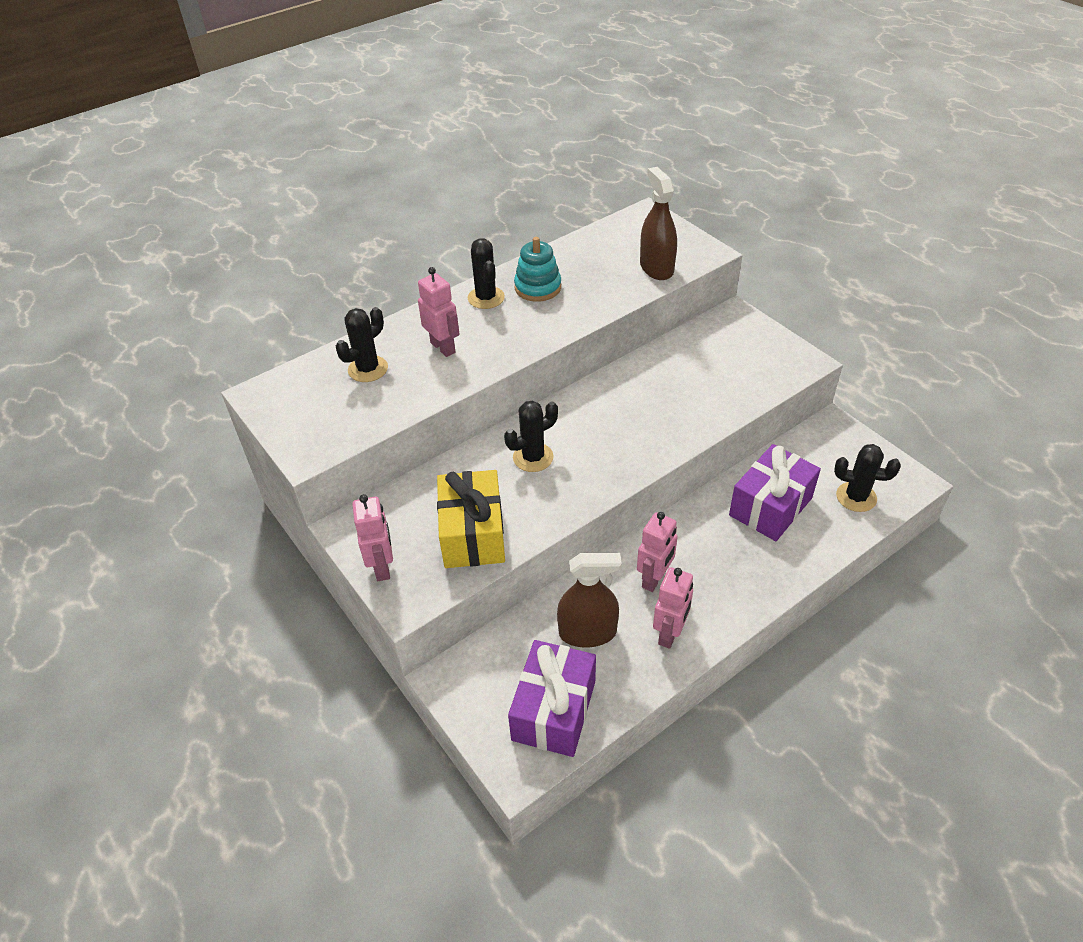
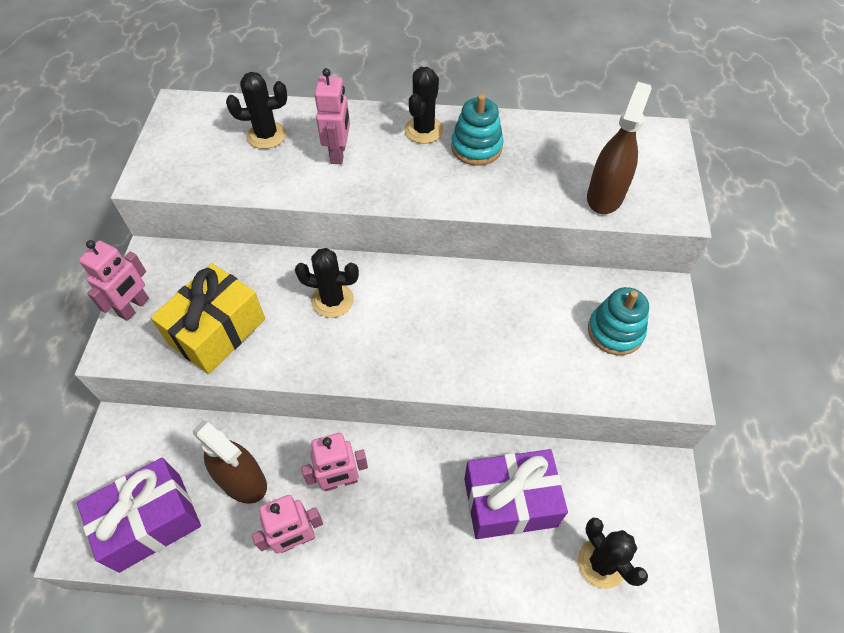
camera: 40 degrees right, 10 degrees up
none -> turquoise stacking toy [588,287,649,355]

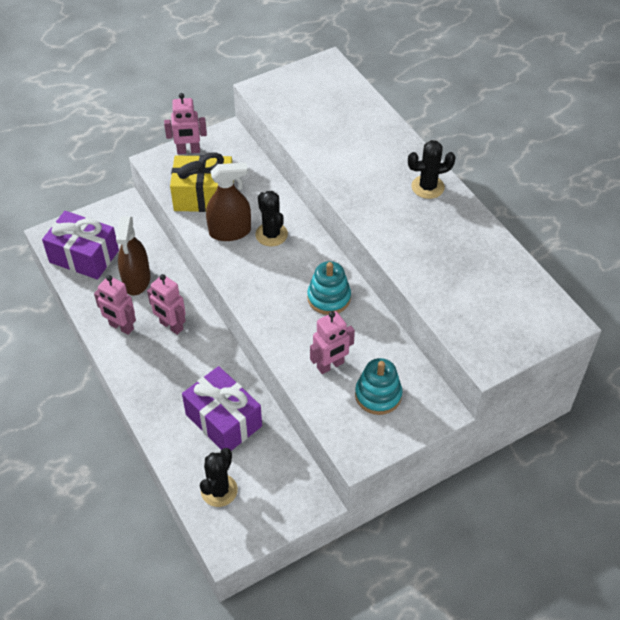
camera: 55 degrees right, 5 degrees down
black cactus [226,72,287,149] -> none
pink robot [315,68,350,164] -> pink robot moved to [310,311,355,374]
turquoise stacking toy [451,94,504,166] -> turquoise stacking toy moved to [307,261,351,315]
brown spray bottle [587,82,652,214] -> brown spray bottle moved to [206,163,251,241]

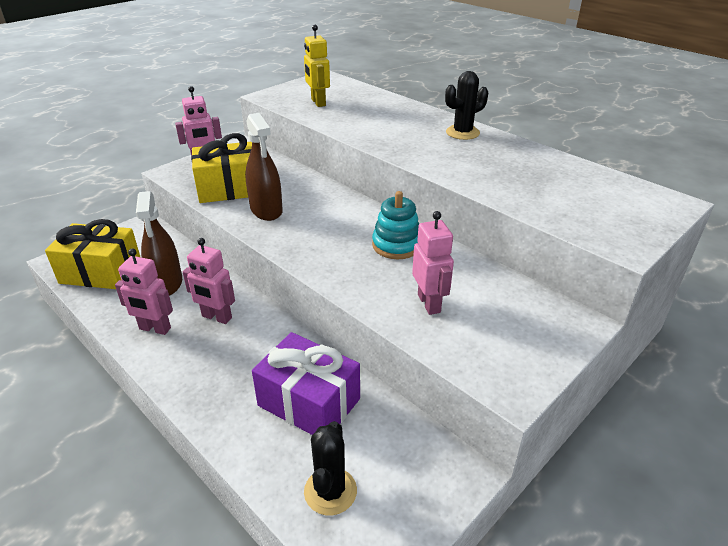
camera: 15 degrees left, 15 degrees down
purple gift [42,211,119,280] -> yellow gift [45,219,140,289]
brown spray bottle [206,163,251,241] -> brown spray bottle turned 90 degrees clockwise [245,113,283,221]
black cactus [255,191,288,247] -> none
pink robot [310,311,355,374] -> pink robot turned 60 degrees counterclockwise [412,211,454,315]
turquoise stacking toy [355,358,403,415] -> none
none -> yellow robot [304,25,330,107]

